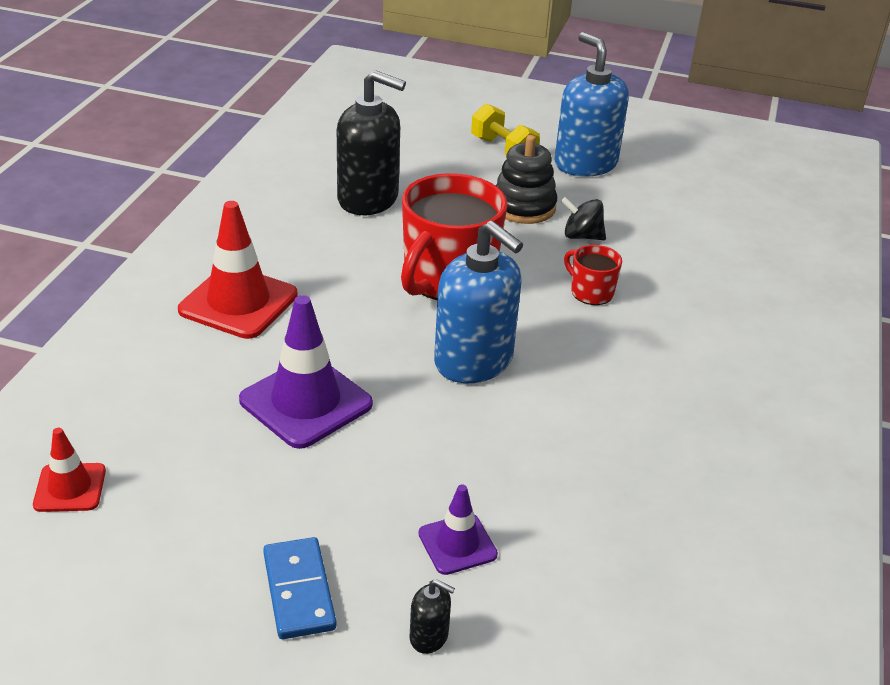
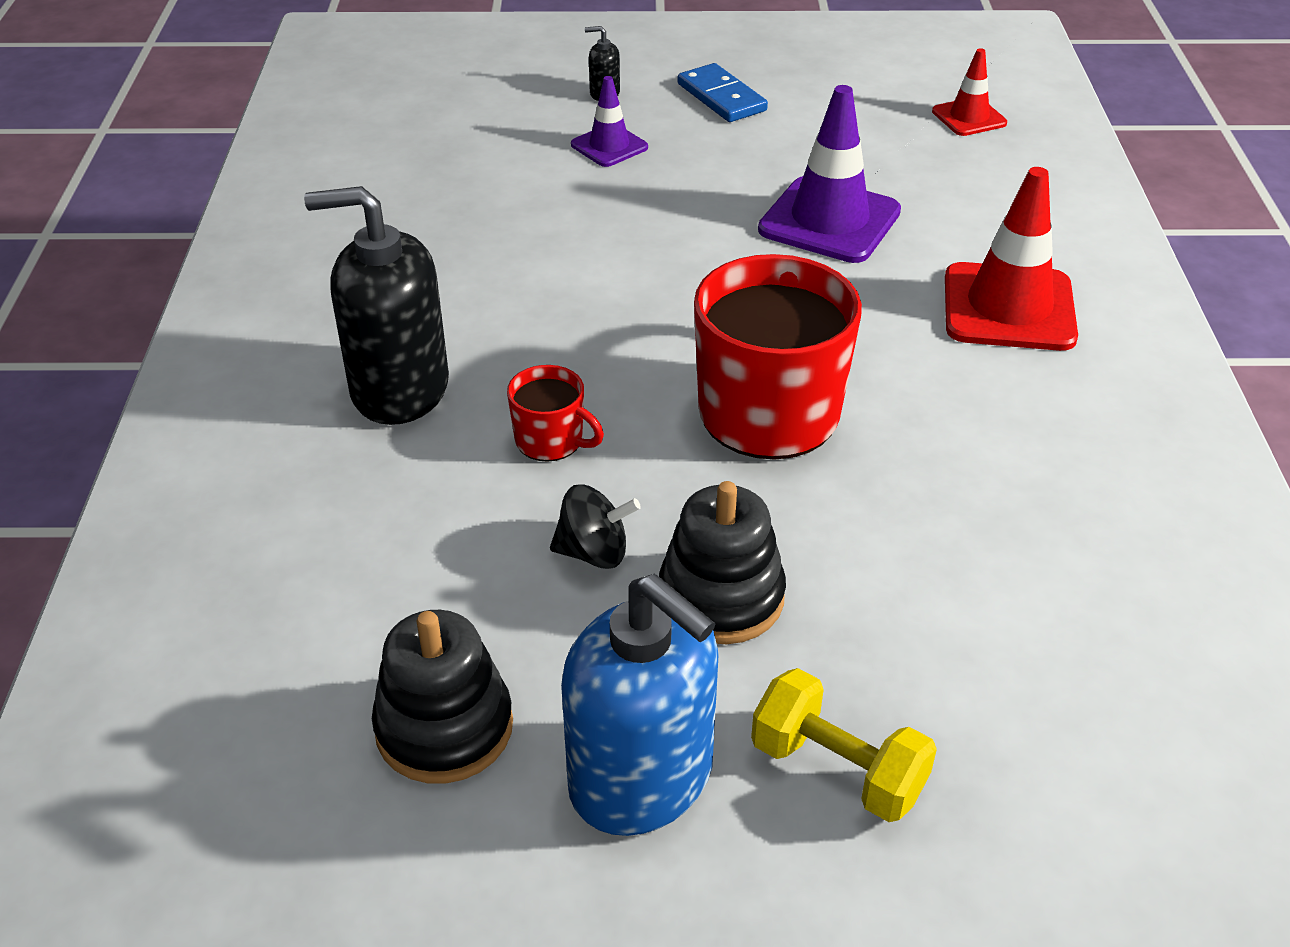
camera: 165 degrees right, 5 degrees up
black soap dispenser [337,70,406,215] -> black soap dispenser moved to [304,186,449,425]
blue soap dispenser [434,221,523,383] -> none
none -> black stacking toy [372,610,513,784]

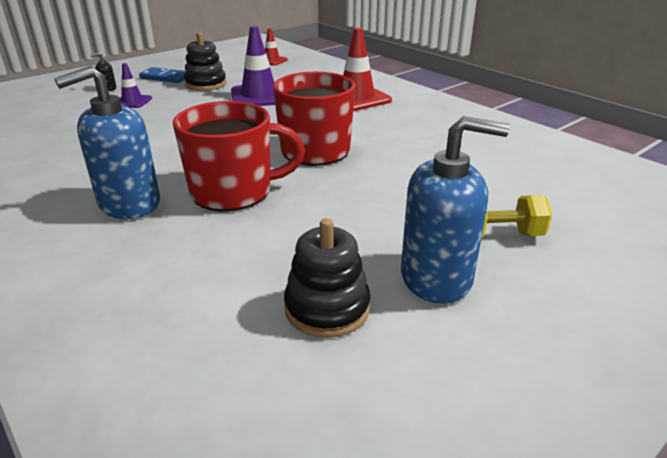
camera: 40 degrees left, 10 degrees down
black soap dispenser [304,186,449,425] -> blue soap dispenser [54,66,160,219]
red mug [507,365,604,462] -> red mug [173,101,305,211], size x2.13
black spinning top [550,484,641,569] -> none
black stacking toy [659,481,786,644] -> black stacking toy moved to [184,32,226,91]

